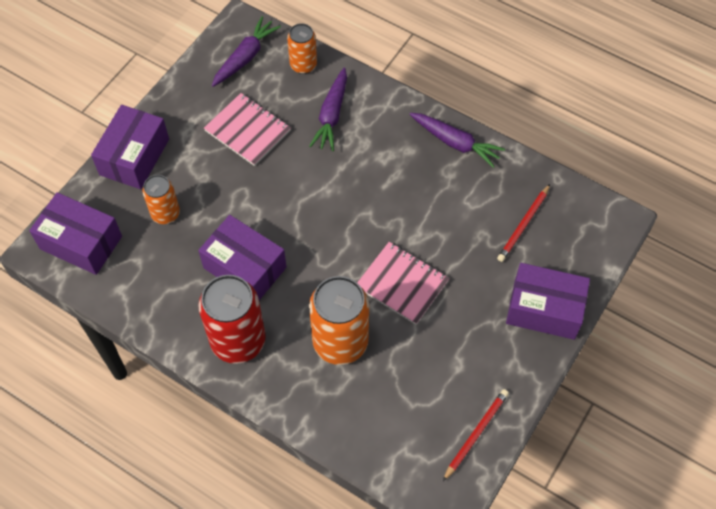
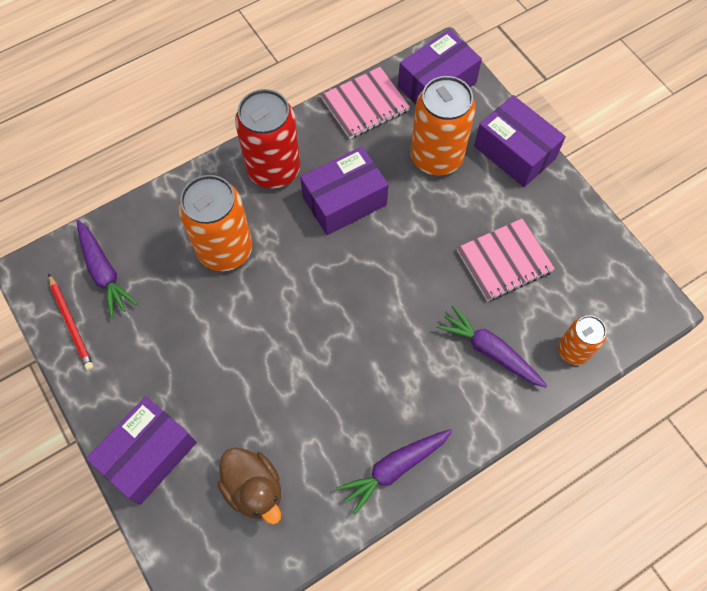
camera: 115 degrees right, 5 degrees up
orange can [142,175,180,224] -> orange can [411,76,476,175], size x1.77
purple carrot [212,16,281,87] -> purple carrot moved to [76,220,138,318]
pink notebook [357,242,450,325] -> pink notebook moved to [321,67,410,139]
red pencil [497,184,550,262] -> brown duck [217,447,281,525]

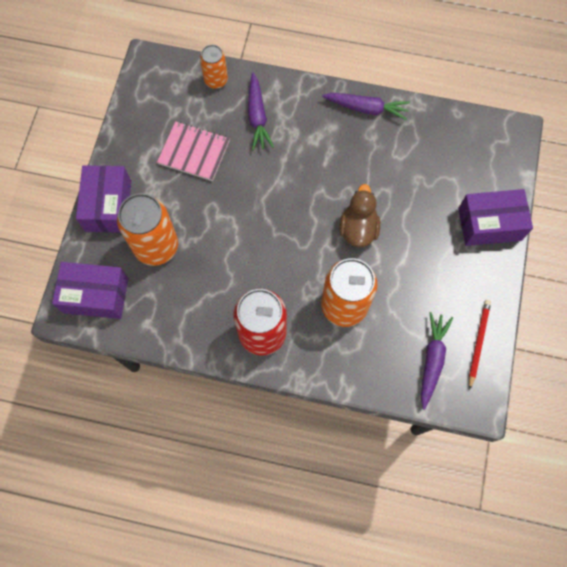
camera: 135 degrees left, 5 degrees up
brown duck [217,447,281,525] -> brown duck moved to [339,184,380,247]
purple box [300,146,389,235] -> none
pink notebook [321,67,410,139] -> none

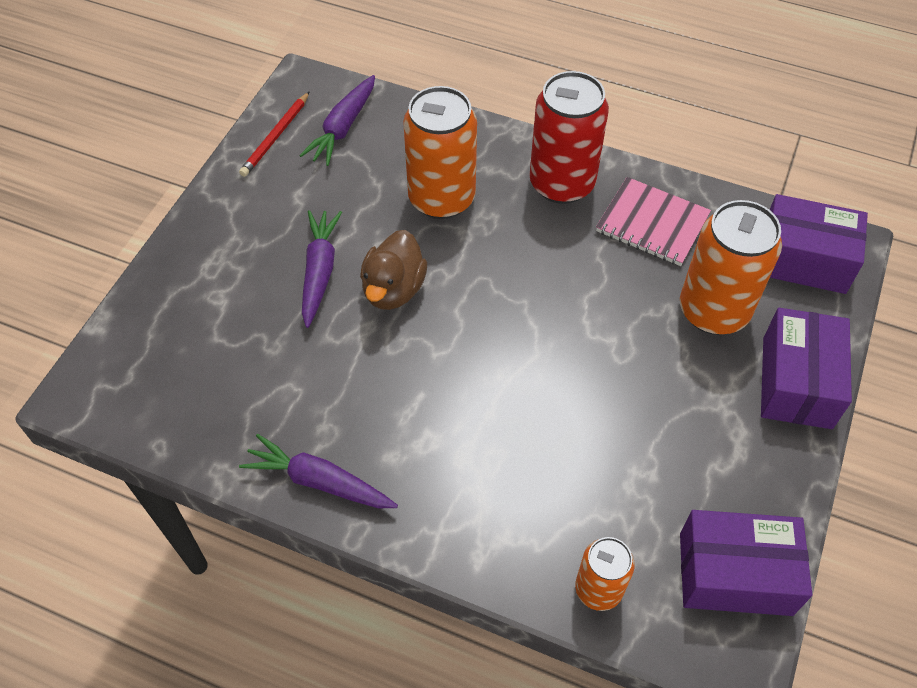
camera: 170 degrees left, 15 degrees down
pink notebook [157,121,230,181] -> pink notebook moved to [596,177,711,266]
purple carrot [248,72,274,151] -> purple carrot moved to [302,210,342,328]
purple box [458,189,533,246] -> purple box moved to [680,510,812,616]

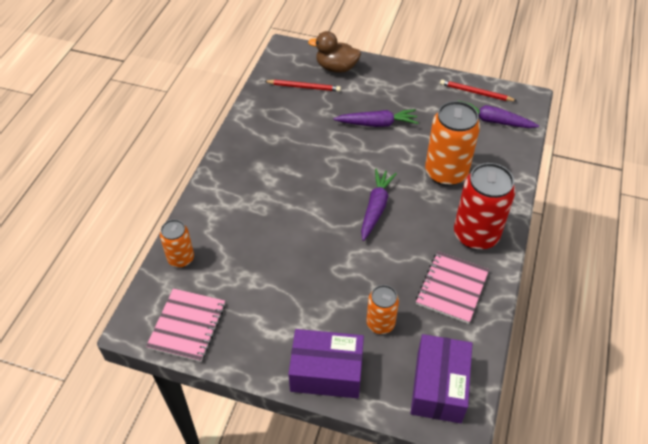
camera: 85 degrees right, 5 degrees down
purple carrot [239,434,398,508] -> purple carrot moved to [361,169,397,241]
brown duck [360,230,427,310] -> brown duck moved to [308,31,361,73]
orange can [680,200,782,335] -> orange can [366,285,399,334], size x0.56
purple box [680,510,812,616] -> pink notebook [146,288,225,362]
none -> red pencil [264,80,341,92]

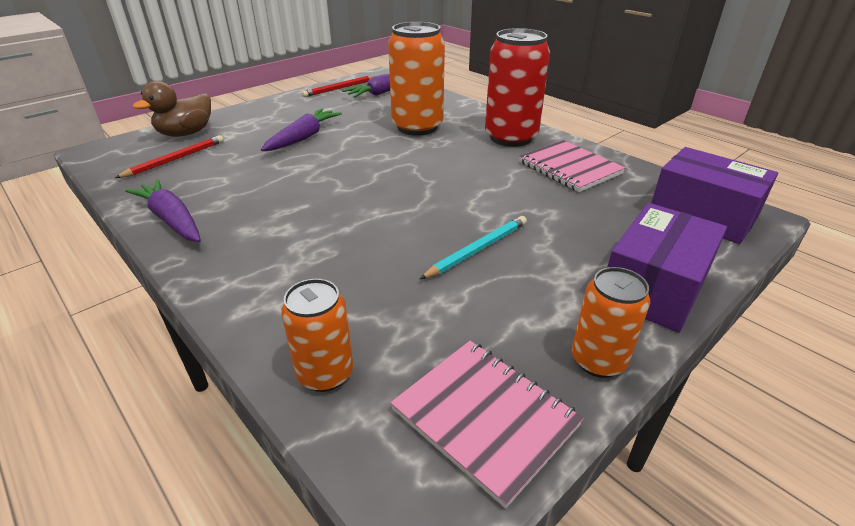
camera: 60 degrees left, 15 degrees down
purple carrot [361,169,397,241] -> purple carrot moved to [125,179,201,242]
orange can [366,285,399,334] -> orange can moved to [572,267,650,378]
none -> turquoise pencil [420,216,527,279]

